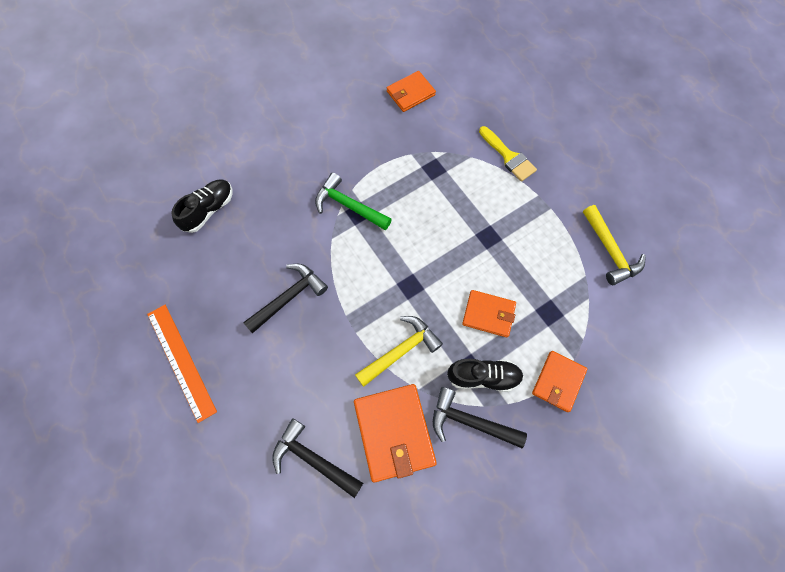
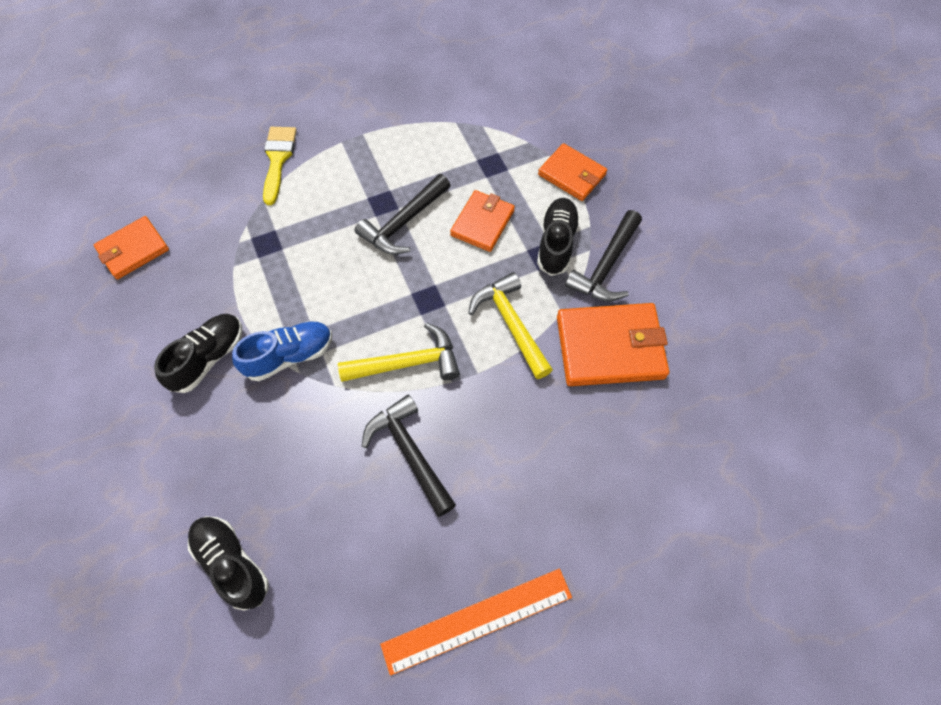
camera: 80 degrees left, 5 degrees down
black hammer [272,418,363,498] -> black hammer moved to [355,174,451,254]
green hammer [315,172,392,230] -> blue shoe [232,321,332,381]
orange wallet [387,71,436,112] -> orange wallet turned 75 degrees clockwise [94,216,169,279]
yellow brush [479,126,537,182] -> yellow brush turned 60 degrees counterclockwise [263,127,297,205]
yellow hammer [583,205,646,285] -> yellow hammer moved to [338,323,460,382]
none -> black shoe [154,314,242,393]

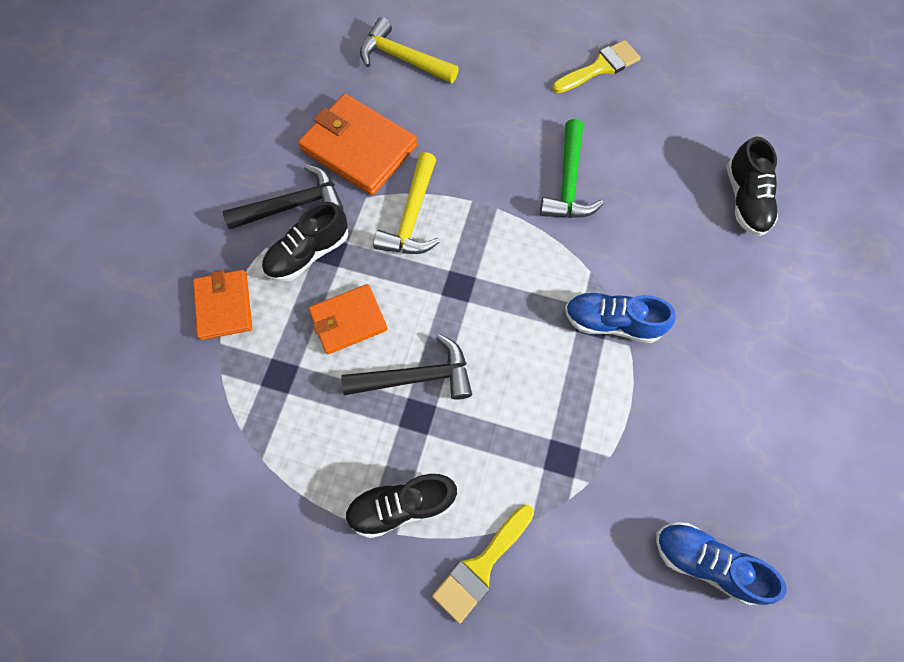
camera: 140 degrees left, 5 degrees up
orange wallet [94,216,169,279] -> blue shoe [656,523,787,605]
black shoe [154,314,242,393] -> black shoe moved to [345,473,457,538]
yellow hammer [338,323,460,382] -> yellow hammer moved to [360,17,459,83]
black hammer [362,395,456,517] -> green hammer [540,119,604,218]
orange ruler [380,569,572,676] -> yellow brush [552,40,641,93]

